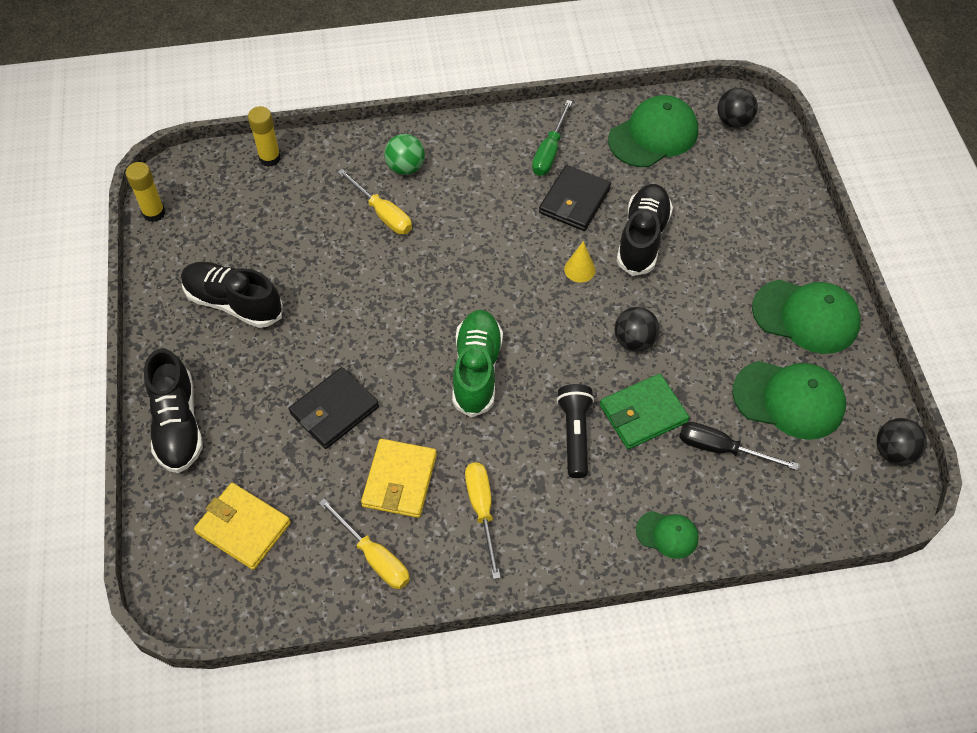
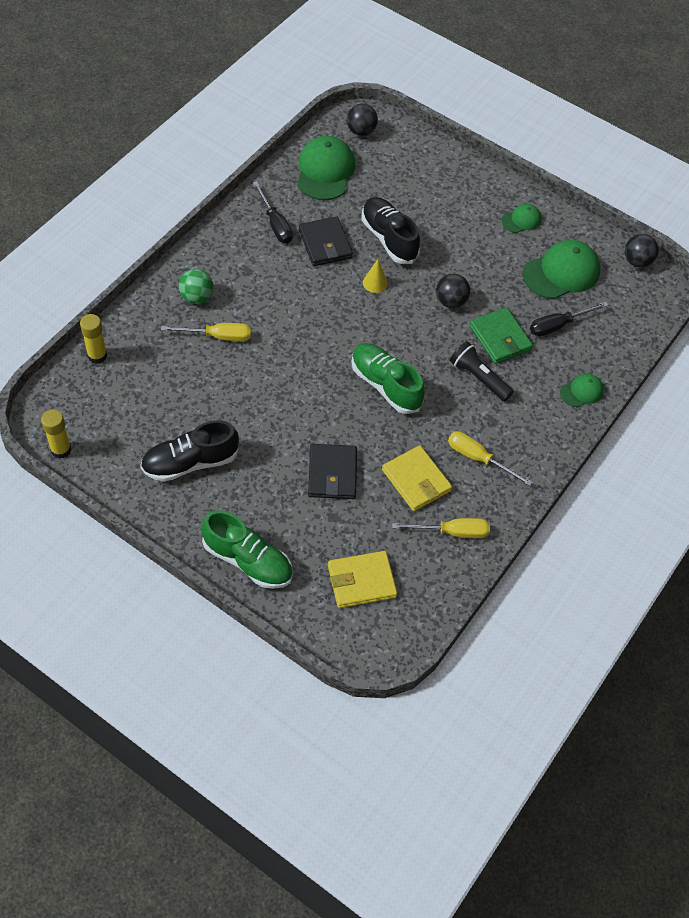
camera: 50 degrees left, 0 degrees up
black shoe [144,349,203,473] -> green shoe [201,510,293,589]
green screwdriver [532,100,573,176] -> black screwdriver [253,181,293,243]
green wallet [600,374,689,449] -> green wallet turned 45 degrees counterclockwise [469,307,533,364]
green cap [752,280,861,354] -> green cap [502,204,542,233], size x0.52

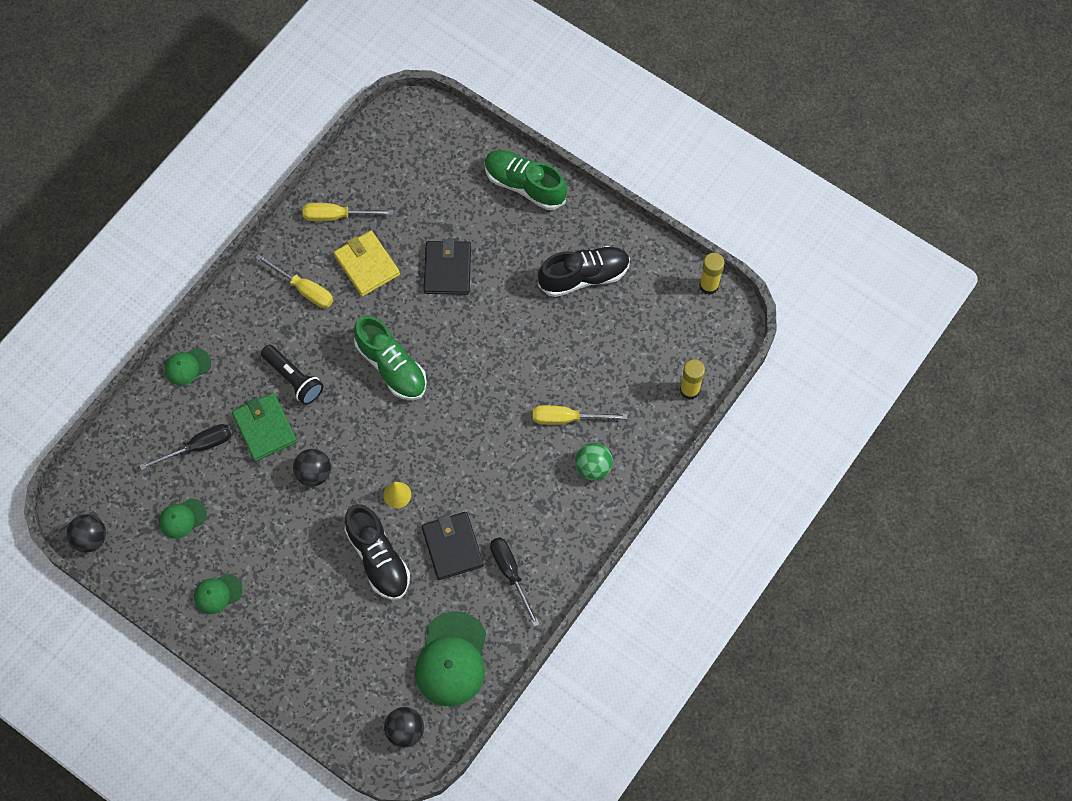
camera: 175 degrees left, 10 degrees up
yellow wallet [328,551,397,608] -> none
green cap [523,240,600,299] -> green cap [159,498,207,539], size x0.52

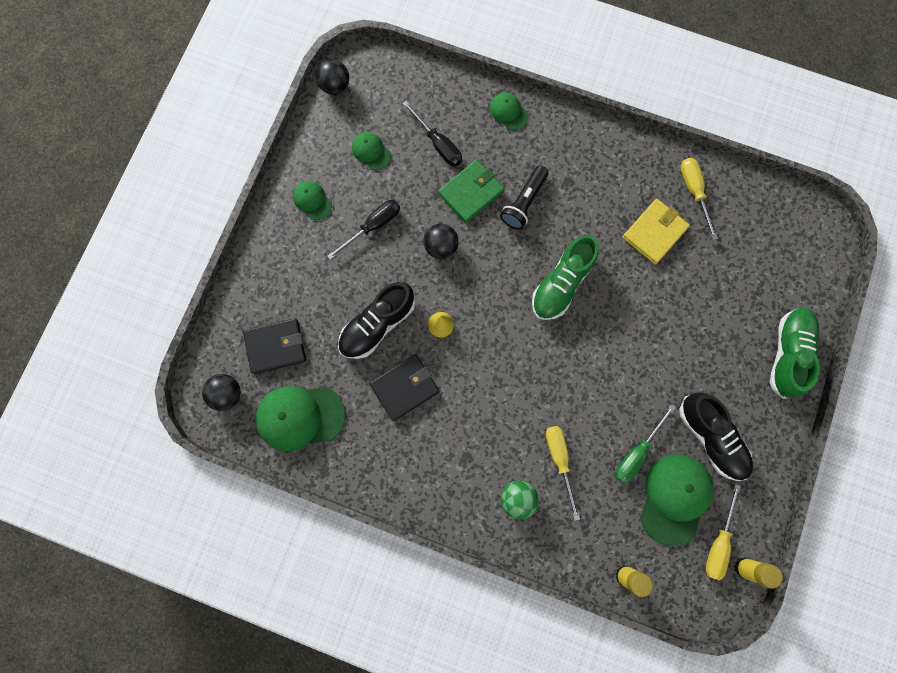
camera: 75 degrees right, 10 degrees up
yellow screwdriver [256,254,333,308] -> yellow screwdriver moved to [706,484,741,581]
black wallet [424,239,471,295] -> black wallet moved to [243,318,306,374]
black screwdriver [490,537,540,627] -> black screwdriver moved to [327,200,400,260]
none -> green screwdriver [615,404,676,483]
none -> green cap [640,454,714,546]

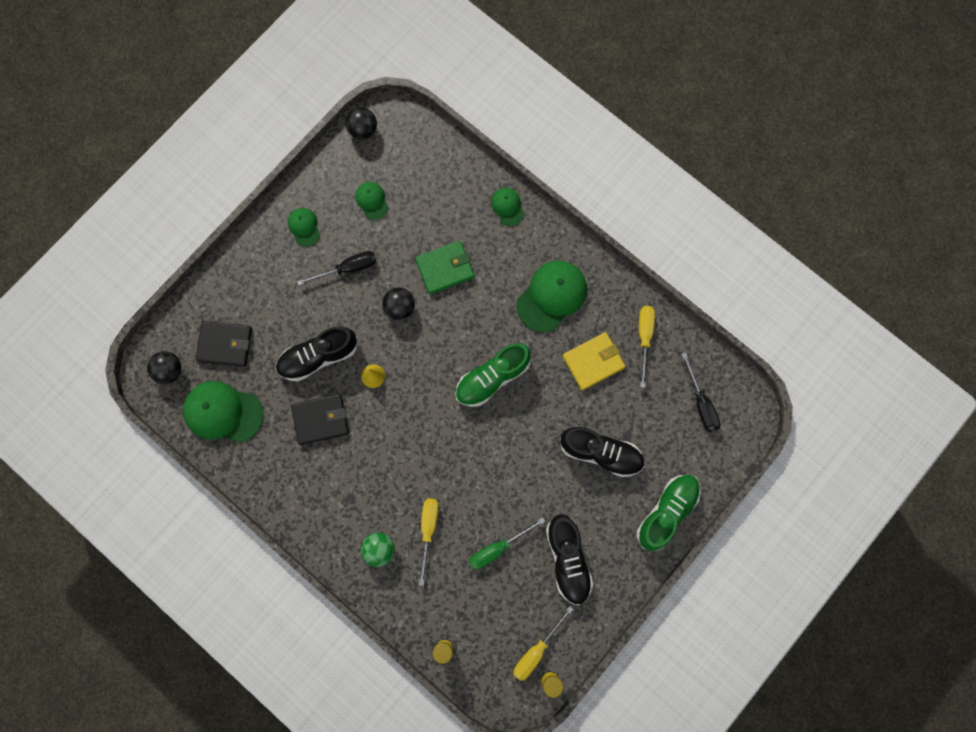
camera: 20 degrees right, 0 degrees up
black screwdriver [402,101,462,166] -> black screwdriver moved to [681,352,720,432]
black flashlight [500,165,549,230] -> none
green cap [640,454,714,546] -> green cap moved to [516,261,587,332]
none -> black shoe [560,427,645,477]

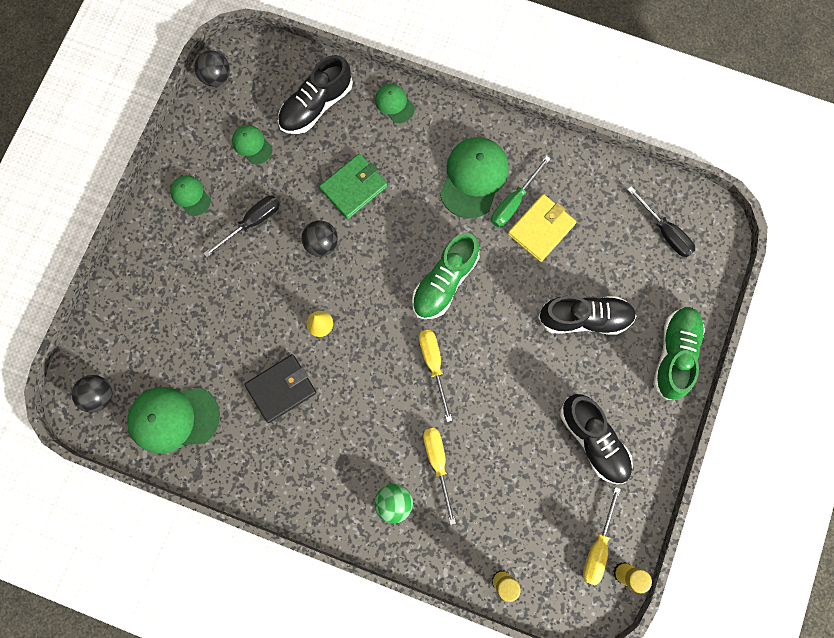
camera: 20 degrees left, 0 degrees up
black wallet [196,321,252,367] -> none
black shoe [275,327,358,382] -> black shoe moved to [278,55,353,134]
green screwdriver [469,518,545,570] -> green screwdriver moved to [491,156,551,227]
yellow screwdriver [639,306,655,388] -> yellow screwdriver moved to [419,329,452,422]

